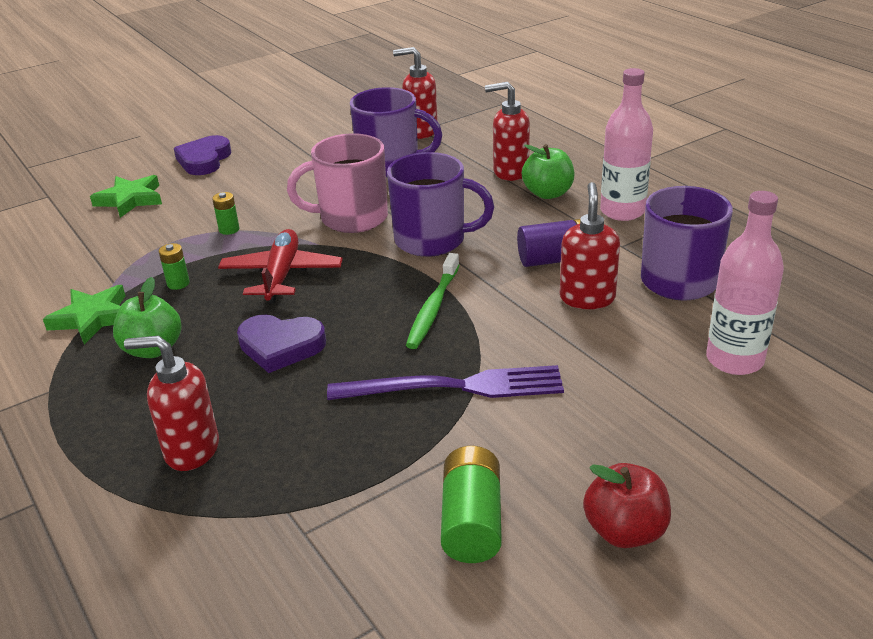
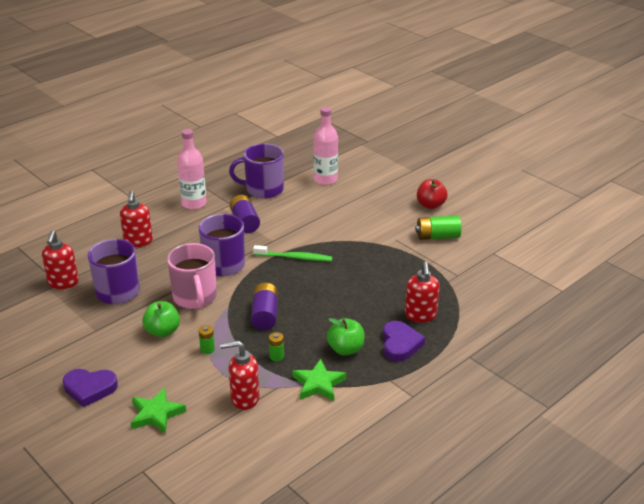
camera: 100 degrees left, 0 degrees up
red plane [218,229,343,303] -> purple battery [251,283,278,330]
purple heart [237,315,326,373] -> purple heart moved to [383,321,425,362]
purple fork [327,365,564,400] -> none
green apple [522,144,575,199] -> green apple moved to [142,301,180,337]
red soap dispenser [560,182,620,309] -> red soap dispenser moved to [220,340,260,410]

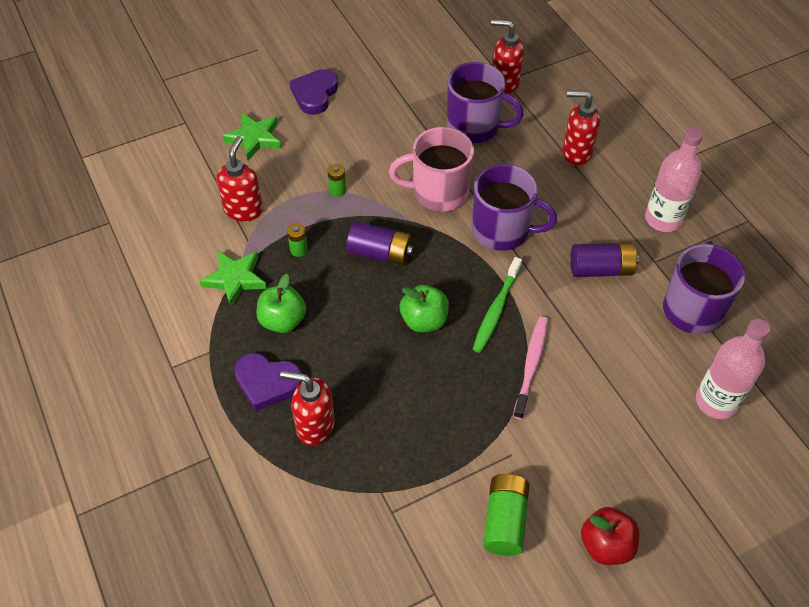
camera: 105 degrees right, 20 degrees up
green apple [142,301,180,337] -> green apple moved to [400,285,449,332]
none -> pink toothbrush [513,316,548,419]

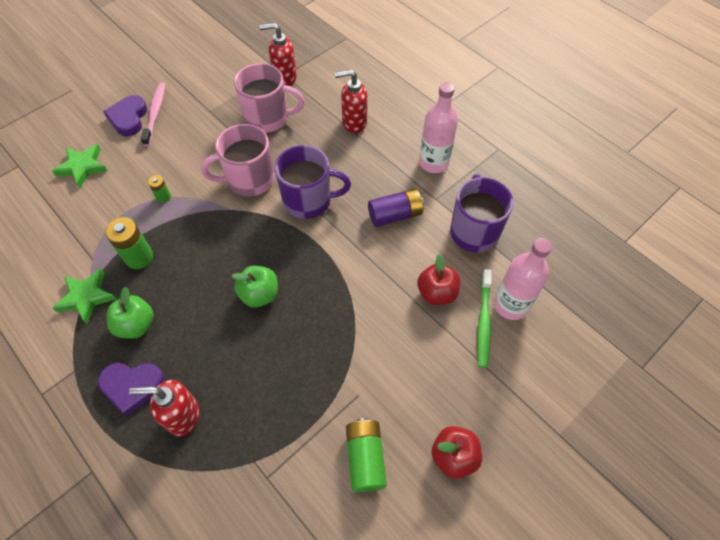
camera: 15 degrees left, 5 degrees up
red soap dispenser [217,136,263,221] -> none
green battery [287,223,308,257] -> green battery [105,217,153,269], size x1.82
purple battery [346,222,414,266] -> none
purple mug [447,62,524,143] -> pink mug [234,63,305,133]
green toothbrush [473,257,522,353] -> green toothbrush moved to [477,269,492,368]
pink toothbrush [513,316,548,419] -> pink toothbrush moved to [140,82,165,146]
none -> red apple [417,254,460,305]

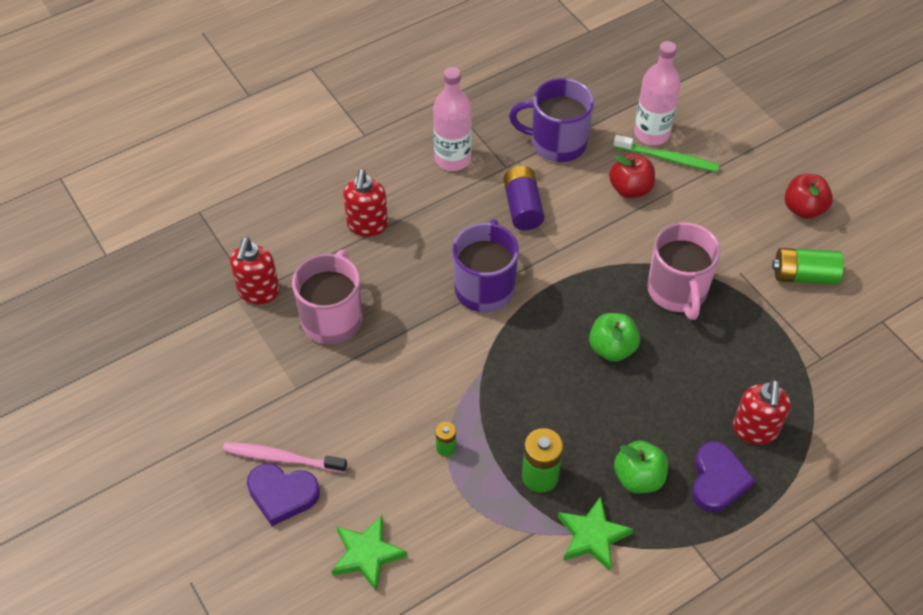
camera: 80 degrees left, 5 degrees down
pink mug [201,124,275,197] -> pink mug moved to [647,222,721,320]

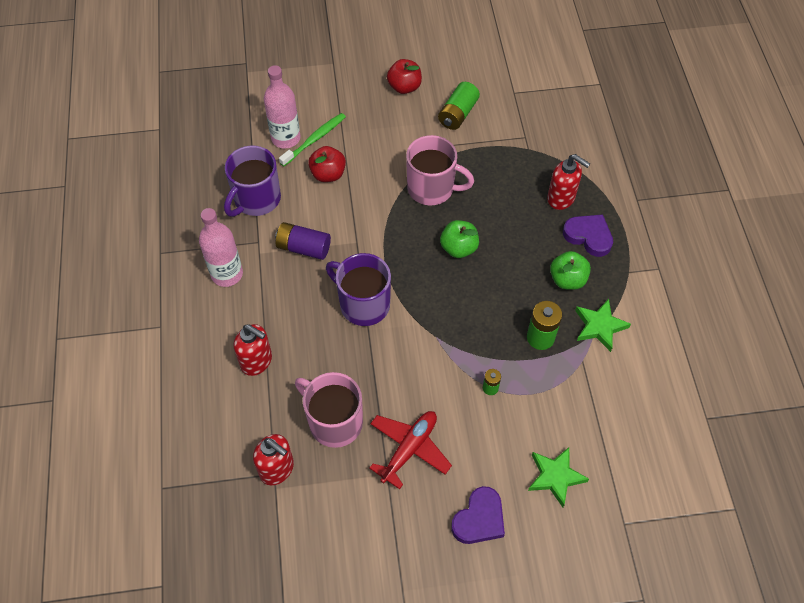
camera: 65 degrees left, 5 degrees up
pink toothbrush [223,442,347,473] -> none
none -> red plane [369,411,452,489]

